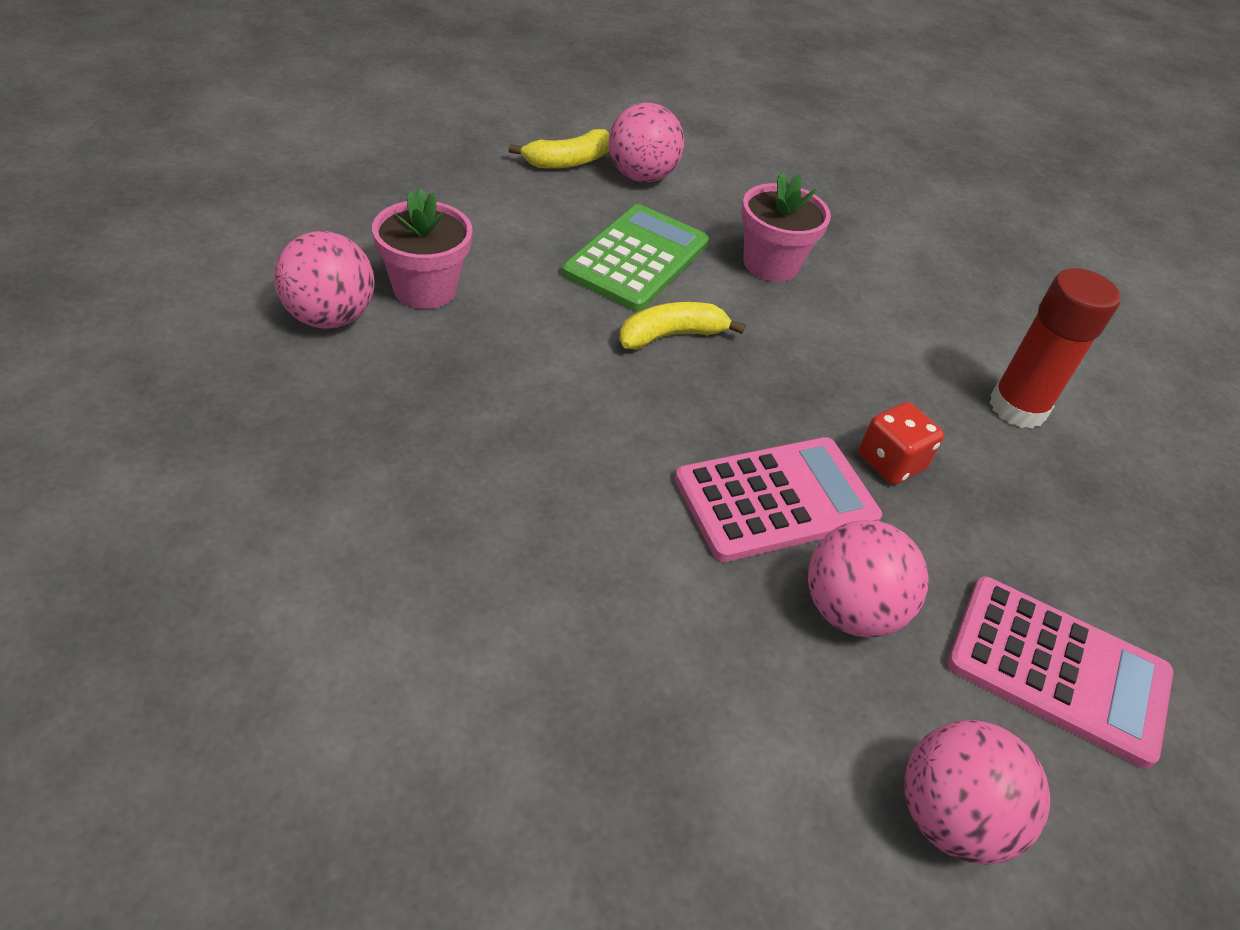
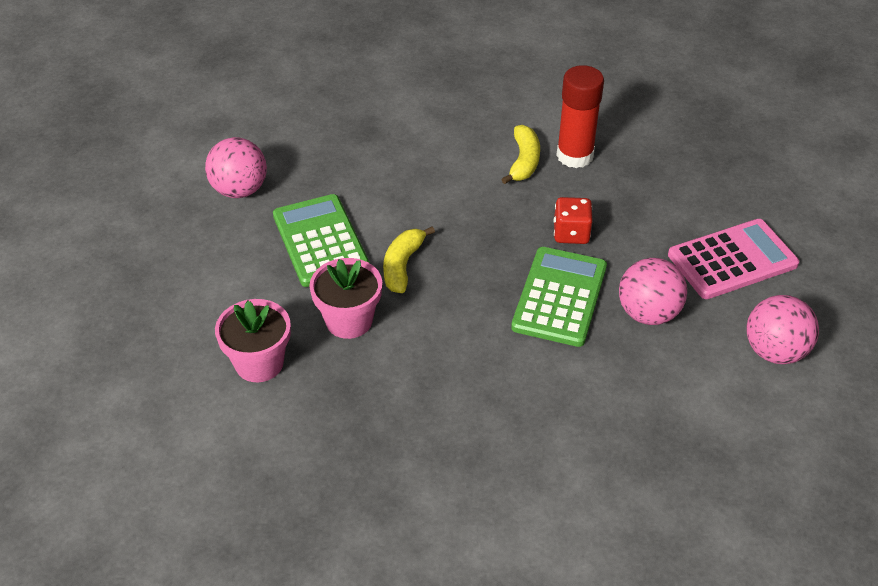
camera: 45 degrees left, 0 degrees up
pink ball [274,231,374,328] -> none
yellow banana [509,129,610,169] -> yellow banana moved to [501,125,540,184]
pink calculator [675,437,882,562] -> green calculator [511,247,607,347]
pink flower pot [741,172,831,282] -> pink flower pot moved to [310,258,382,339]

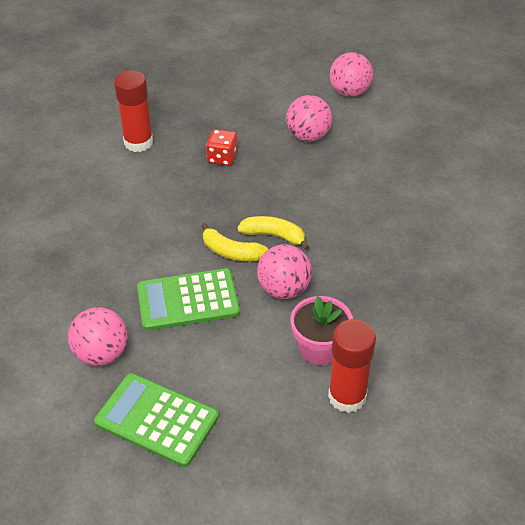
camera: 80 degrees left, 0 degrees up
pink flower pot [310,258,382,339] -> pink ball [257,244,312,299]
yellow banana [501,125,540,184] -> yellow banana moved to [237,216,309,250]
green calculator [511,247,607,347] -> green calculator moved to [94,373,219,467]
pink calculator [668,219,799,299] -> none
none -> red glue stick [328,319,376,413]

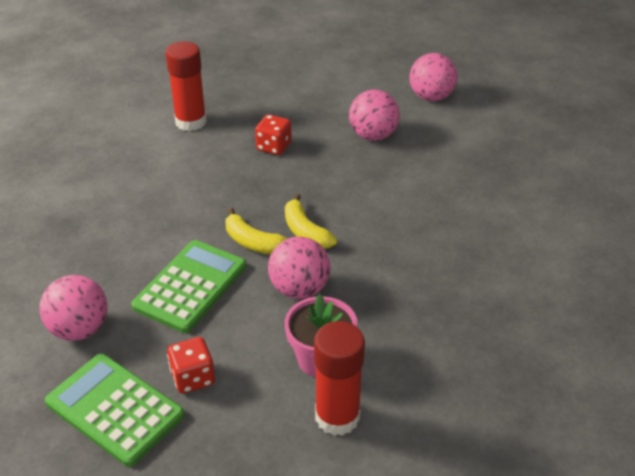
camera: 10 degrees right, 5 degrees down
green calculator [137,268,240,331] -> green calculator turned 120 degrees clockwise [131,240,246,333]
yellow banana [237,216,309,250] -> yellow banana turned 150 degrees counterclockwise [285,193,337,249]
none -> red dice [167,337,215,394]

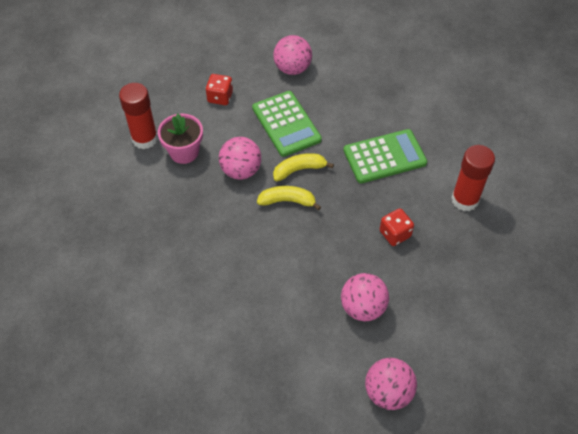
camera: 125 degrees right, 15 degrees up
green calculator [45,354,185,467] -> green calculator moved to [343,129,427,183]

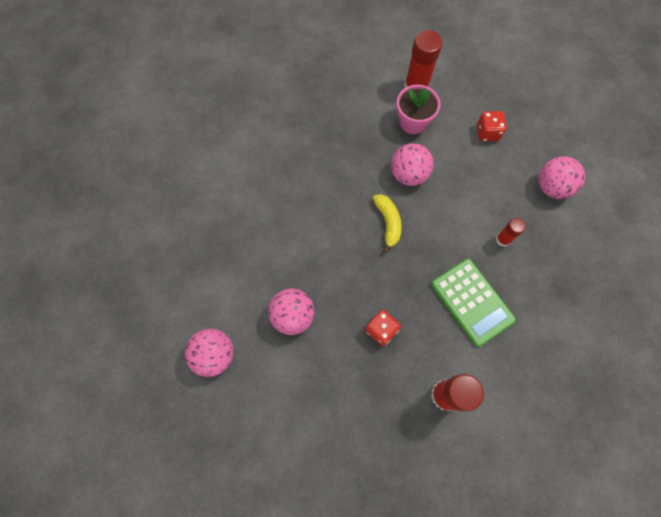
camera: 75 degrees right, 15 degrees up
green calculator [252,91,322,157] -> none
yellow banana [273,153,334,181] -> none
none -> red glue stick [496,218,526,247]

